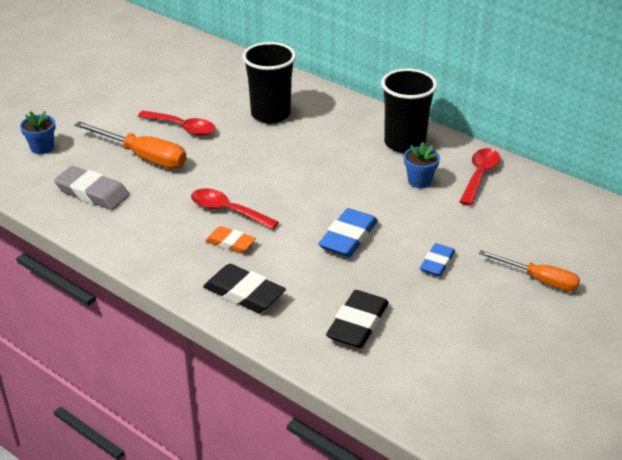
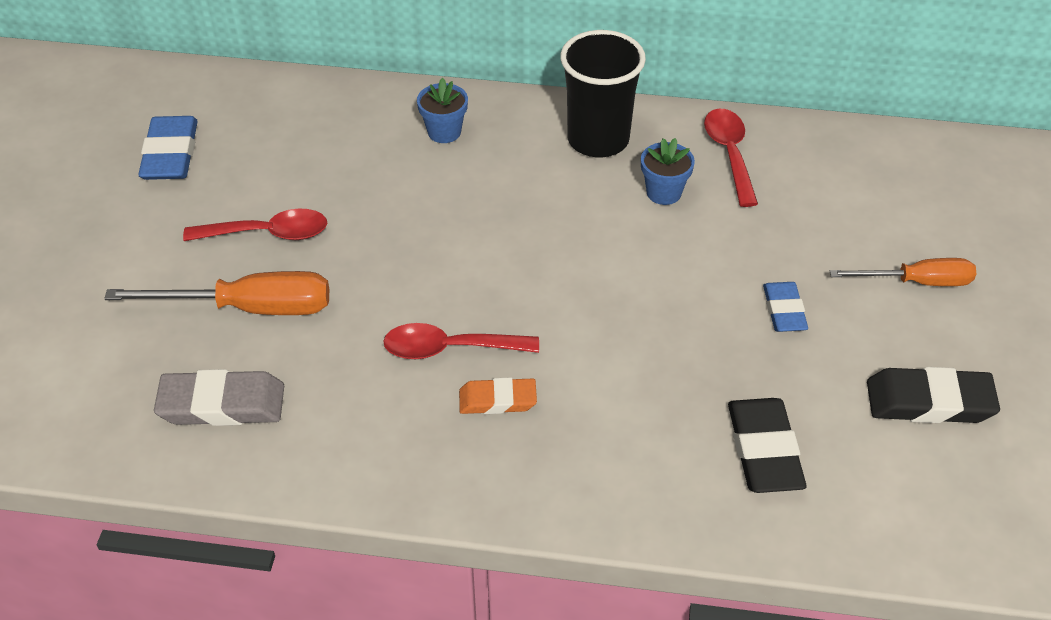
camera: 30 degrees left, 10 degrees up
blue flower pot [20,111,56,154] -> blue flower pot moved to [417,78,468,143]
black eraser [203,264,286,313] -> black eraser moved to [867,367,1000,423]
black cup [242,42,296,123] -> none
blue eraser [318,208,378,257] -> blue eraser moved to [138,116,198,180]

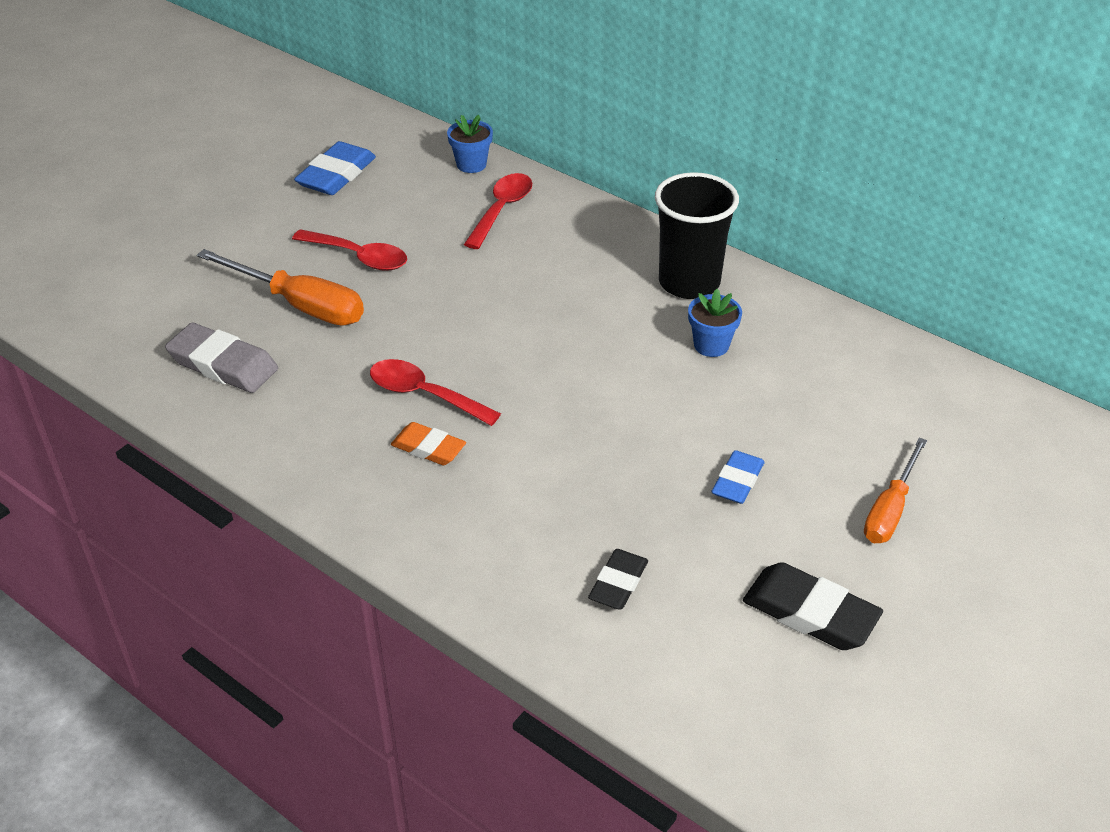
camera: 30 degrees right, 5 degrees down
blue flower pot [417,78,468,143] -> blue flower pot moved to [447,115,493,173]
red spoon [704,109,758,207] -> red spoon moved to [464,173,532,249]
black eraser [728,398,807,493] -> black eraser [588,549,648,610], size x0.64
orange screwdriver [830,258,976,286] -> orange screwdriver turned 90 degrees clockwise [864,438,927,543]

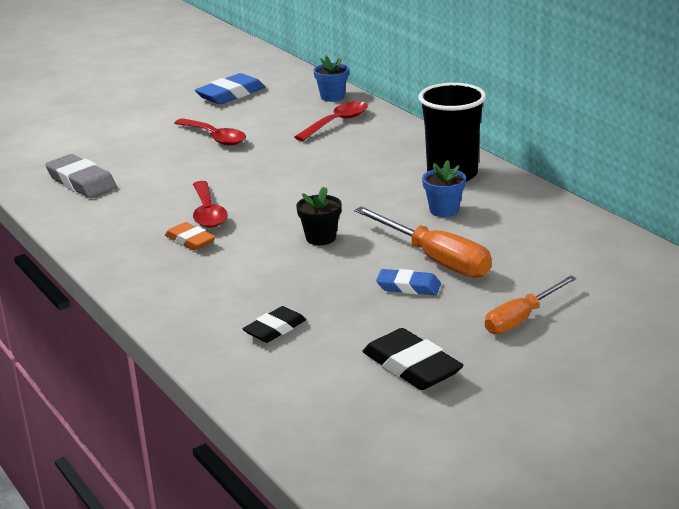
camera: 20 degrees right, 15 degrees down
orange screwdriver [197,249,364,325] -> orange screwdriver moved to [354,206,492,278]
red spoon [370,359,501,426] -> red spoon turned 150 degrees counterclockwise [193,181,228,228]
blue eraser [712,450,765,504] -> blue eraser turned 60 degrees clockwise [376,269,441,295]
none -> black flower pot [296,187,342,245]

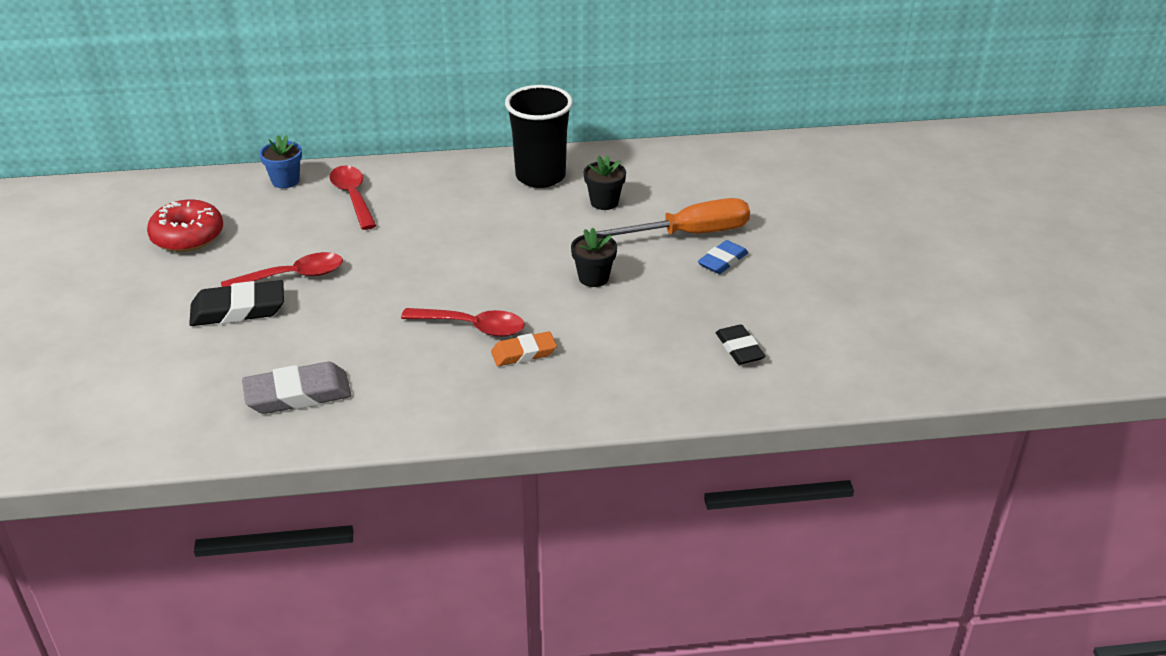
camera: 65 degrees left, 10 degrees up
blue eraser [195,73,265,104] -> red donut [147,200,223,252]
black eraser [362,328,464,390] -> black eraser moved to [189,280,284,326]
blue flower pot [422,160,466,217] -> black flower pot [584,155,626,210]
orange screwdriver [485,275,577,334] -> none

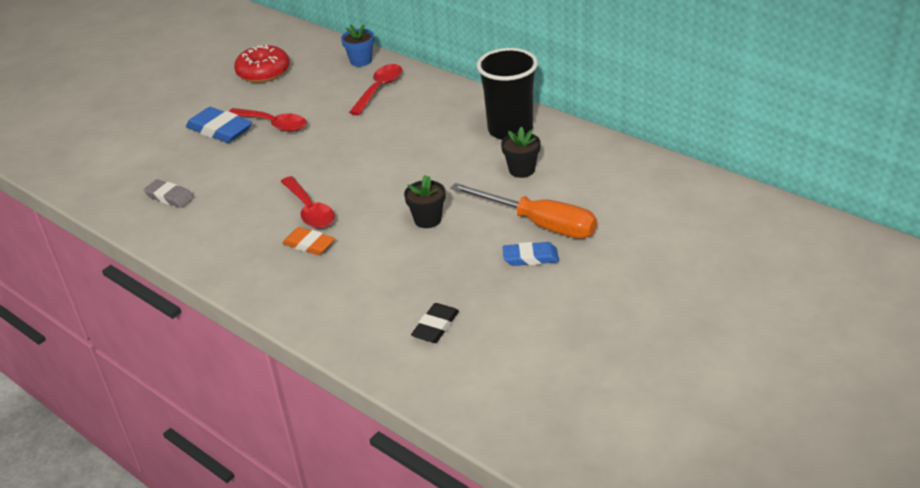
camera: 50 degrees right, 0 degrees up
black eraser [189,280,284,326] -> blue eraser [186,107,252,143]
grey eraser [242,362,351,414] -> grey eraser [144,179,194,208], size x0.64

